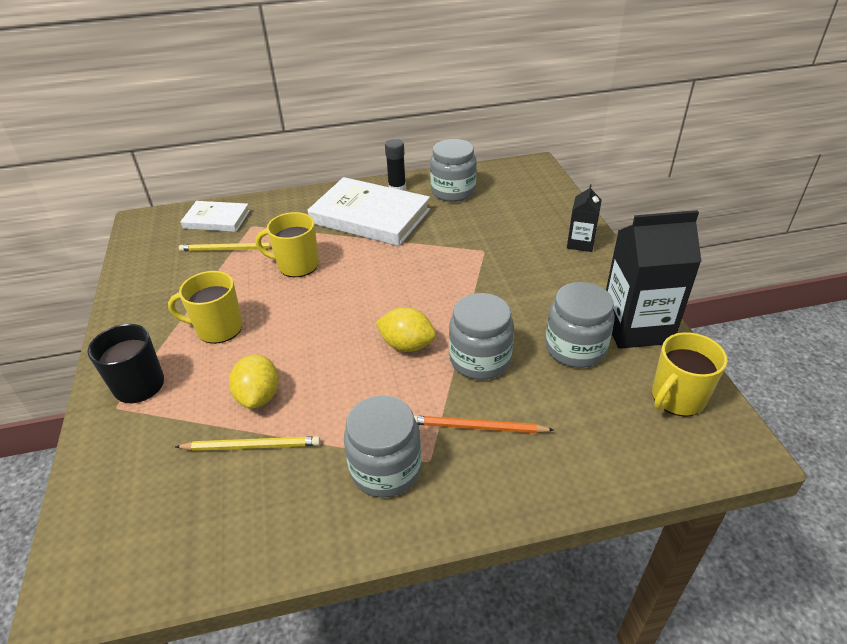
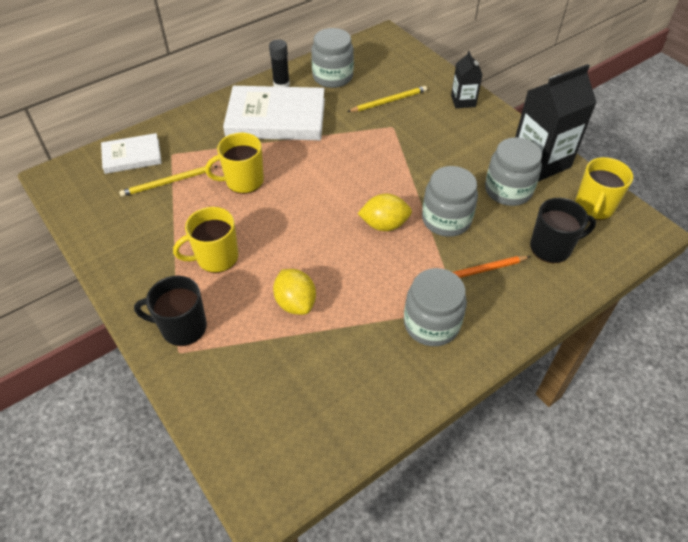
camera: 25 degrees left, 10 degrees up
yellow pencil [175,436,320,451] -> yellow pencil moved to [347,86,427,112]
none -> black mug [530,198,596,263]

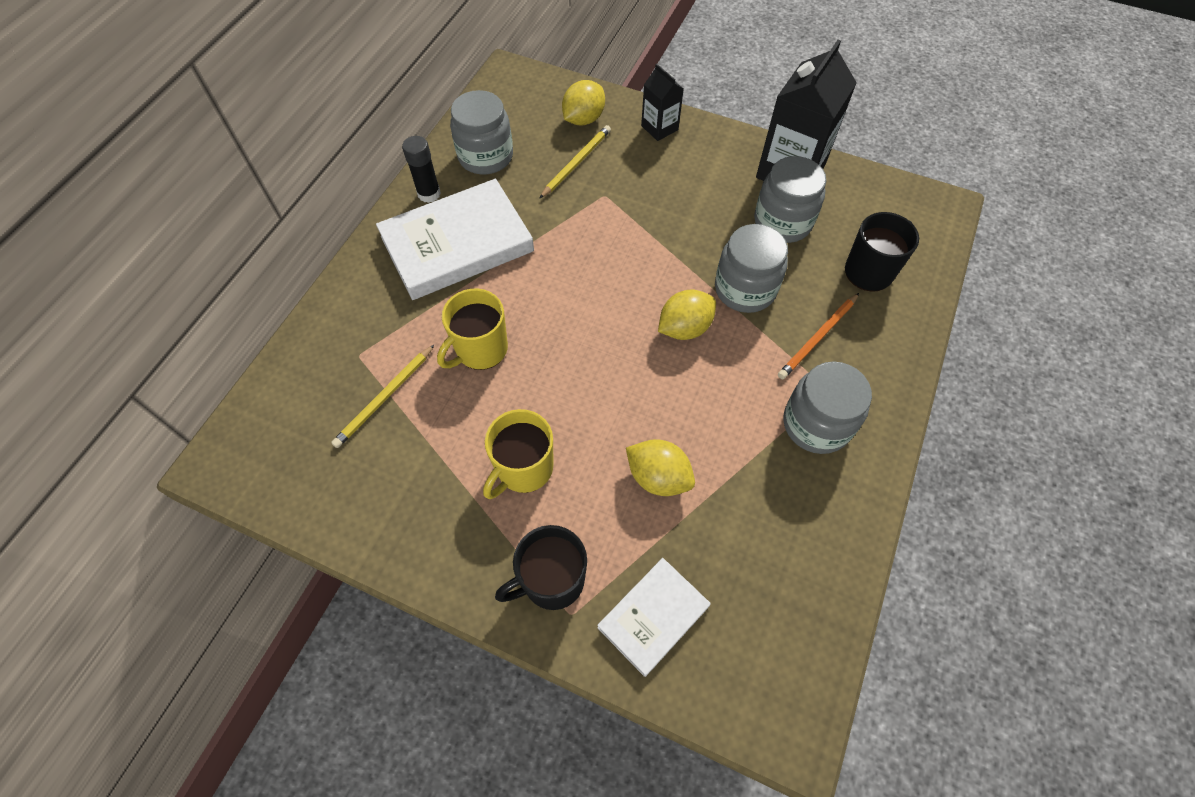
camera: 30 degrees left, 10 degrees up
white book [101,133,162,174] -> white book moved to [597,558,711,677]
yellow mug [575,157,633,220] -> none
none -> yellow lemon [562,80,605,126]

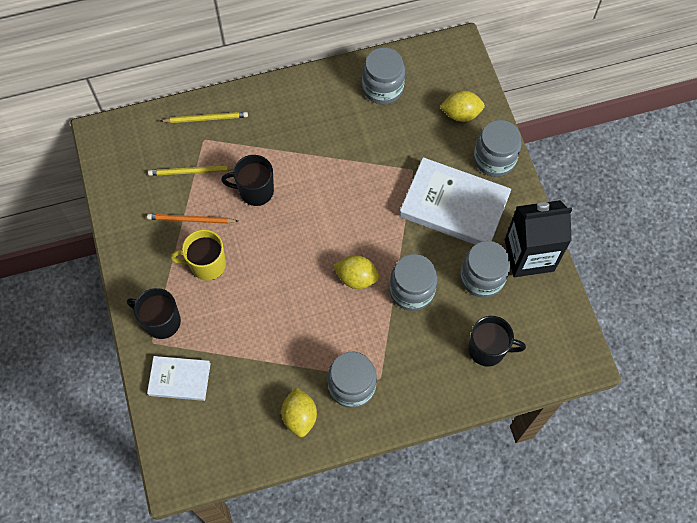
camera: 50 degrees right, 5 degrees up
white book [376,179,534,300] -> white book moved to [399,157,511,245]
black glue stick [402,136,441,203] -> none
yellow mug [437,289,508,370] -> black mug [221,155,274,206]
yellow pencil [539,125,611,199] -> yellow pencil moved to [161,112,248,123]
yellow lemon [626,439,695,496] -> yellow lemon moved to [281,387,317,437]
black carton [641,64,684,141] -> grey jar [474,120,521,177]
orange pencil [778,293,859,379] -> orange pencil moved to [147,214,238,224]

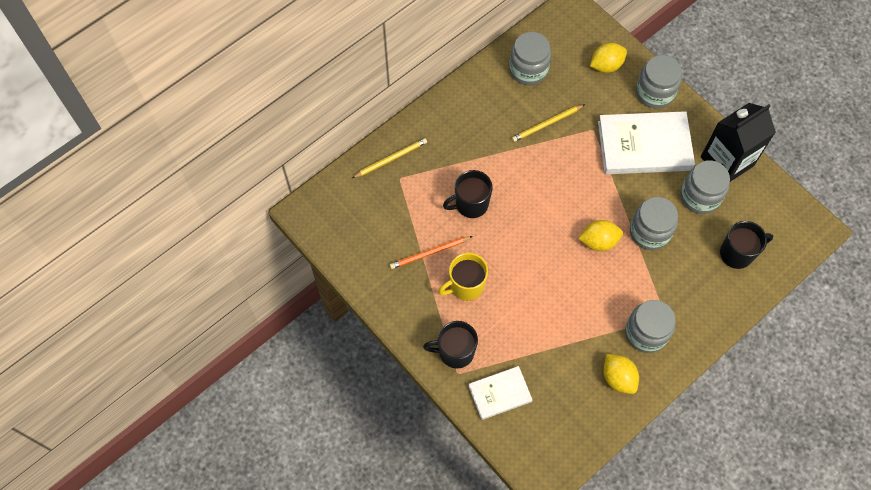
camera: 25 degrees left, 0 degrees up
yellow pencil [148,166,234,176] -> yellow pencil moved to [512,104,585,142]

